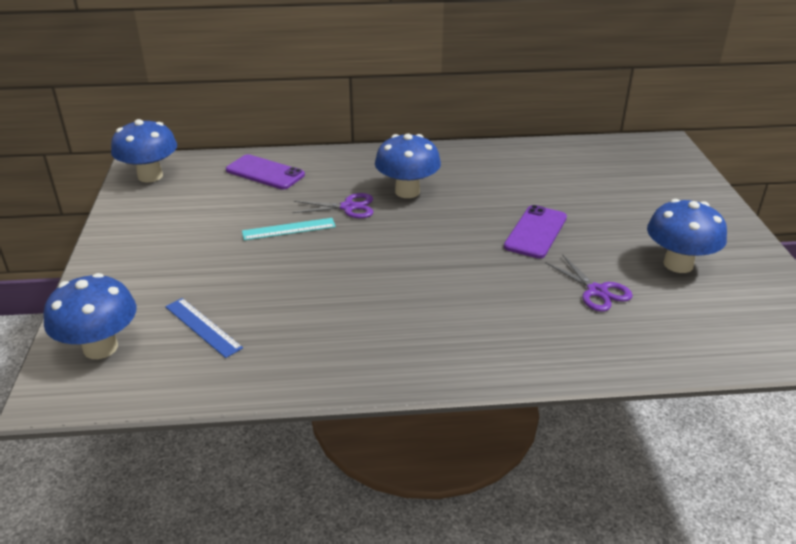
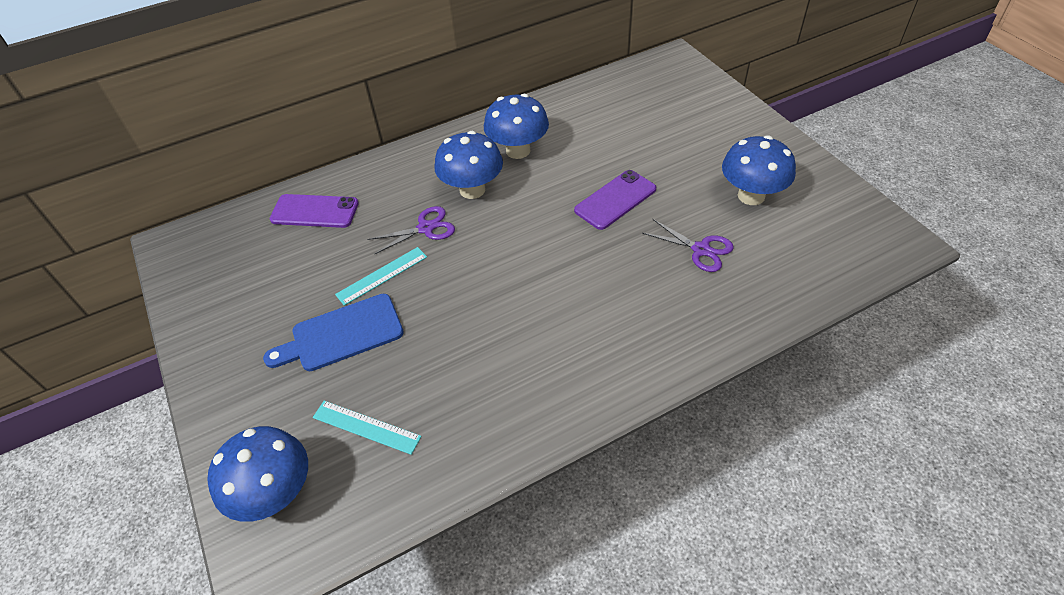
camera: 20 degrees left, 15 degrees up
blue mushroom [111,119,177,183] -> blue mushroom moved to [484,94,549,159]
blue ruler [165,298,243,358] -> turquoise ruler [313,401,422,455]
purple phone [504,205,567,259] -> purple phone turned 45 degrees clockwise [574,170,656,230]
none -> blue cutting board [263,294,404,371]

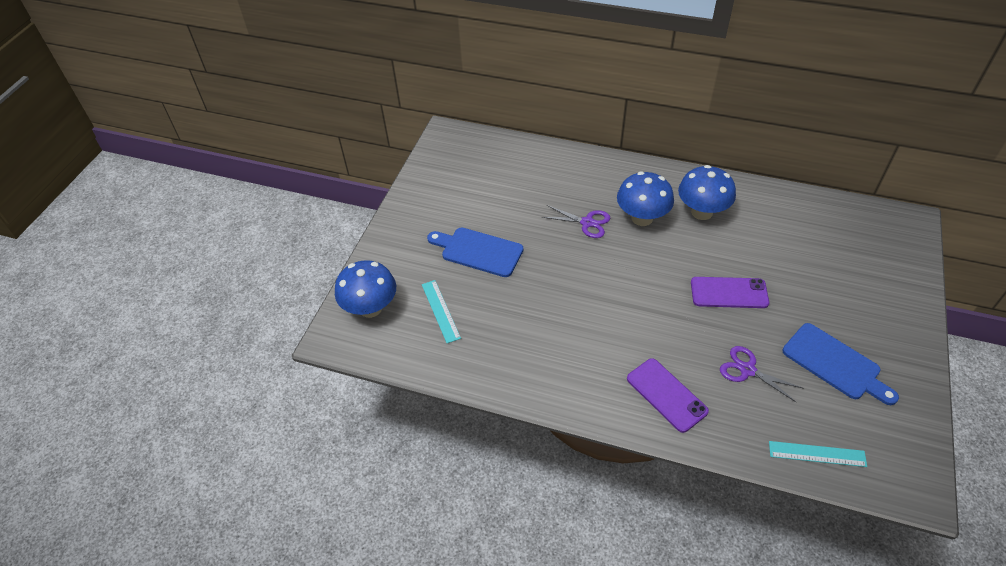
camera: 45 degrees right, 0 degrees up
purple phone [270,194,359,228] -> purple phone moved to [627,358,709,433]
turquoise ruler [335,247,427,306] -> turquoise ruler moved to [769,441,867,467]
purple scissors [642,219,734,272] -> purple scissors turned 135 degrees clockwise [720,346,804,403]
blue mushroom [722,135,796,205] -> blue cutting board [783,323,899,405]

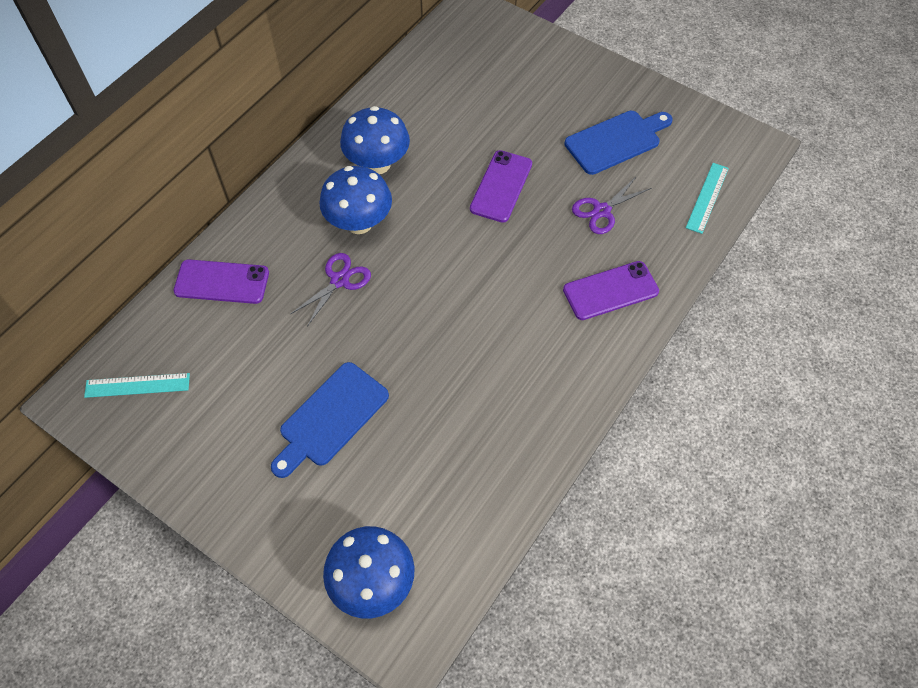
camera: 75 degrees left, 10 degrees up
turquoise ruler [422,280,461,343] -> turquoise ruler moved to [84,373,190,398]
none -> purple phone [173,259,269,304]

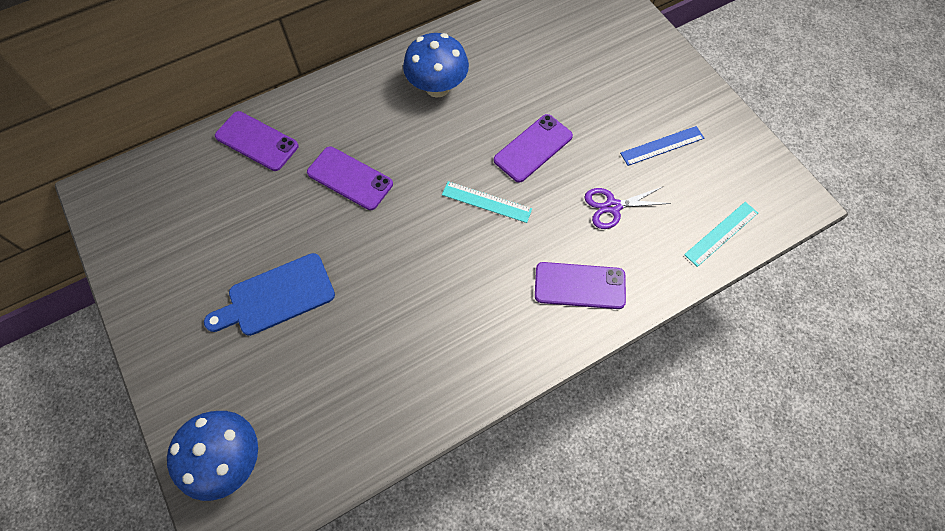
camera: 25 degrees right, 5 degrees up
turquoise ruler [84,373,190,398] -> turquoise ruler moved to [442,181,532,223]
purple scissors [290,253,371,326] -> purple phone [307,146,393,210]
blue mushroom [319,166,392,234] -> none
blue cutting board [565,111,673,175] -> blue ruler [620,126,704,166]

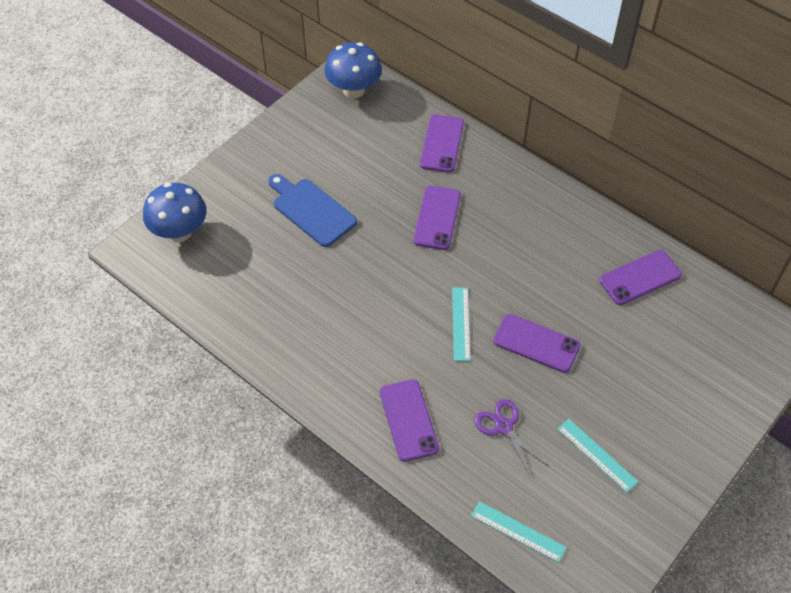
camera: 70 degrees right, 10 degrees down
blue mushroom [403,33,469,98] -> blue mushroom moved to [324,42,382,98]
blue ruler [620,126,704,166] -> turquoise ruler [557,419,639,493]
none -> purple phone [599,250,682,305]

